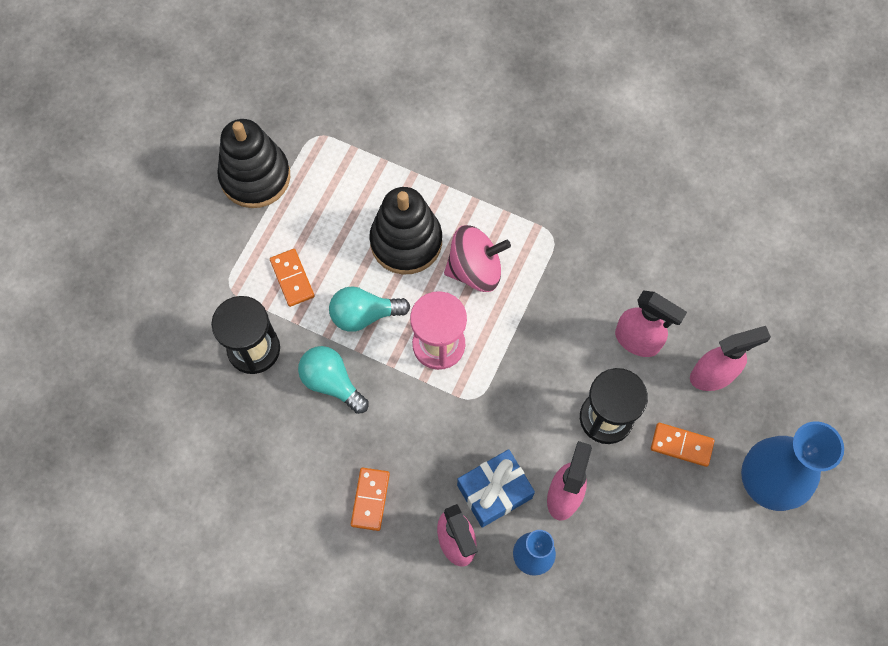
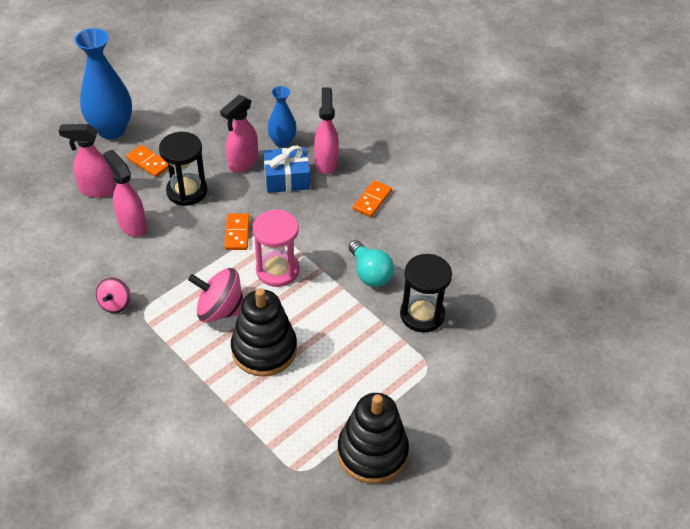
camera: 160 degrees left, 20 degrees down
orange domino [270,249,315,307] -> orange domino moved to [225,213,249,250]
turquoise light bulb [329,286,410,332] -> none
none -> pink spinning top [96,277,131,313]

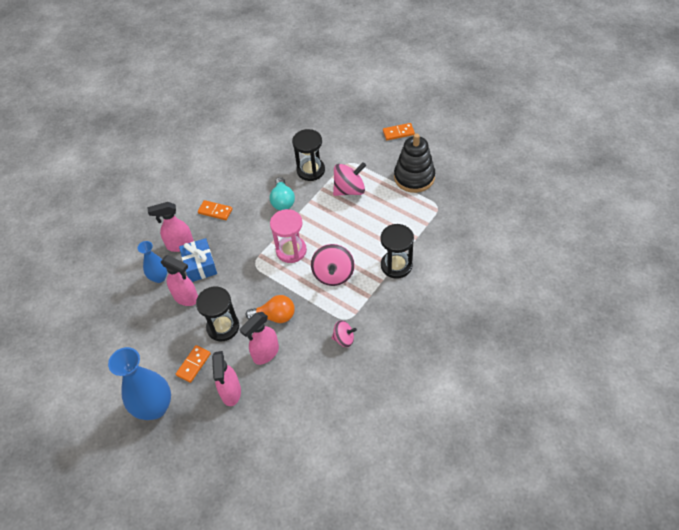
camera: 95 degrees left, 5 degrees up
orange domino [225,213,249,250] -> orange domino moved to [383,123,415,140]
black stacking toy [231,288,297,376] -> none
turquoise light bulb [348,240,394,287] -> turquoise light bulb turned 120 degrees clockwise [270,177,295,210]
none -> orange light bulb [246,295,295,323]
none -> pink spinning top [333,162,366,196]
none -> black hourglass [380,224,414,279]

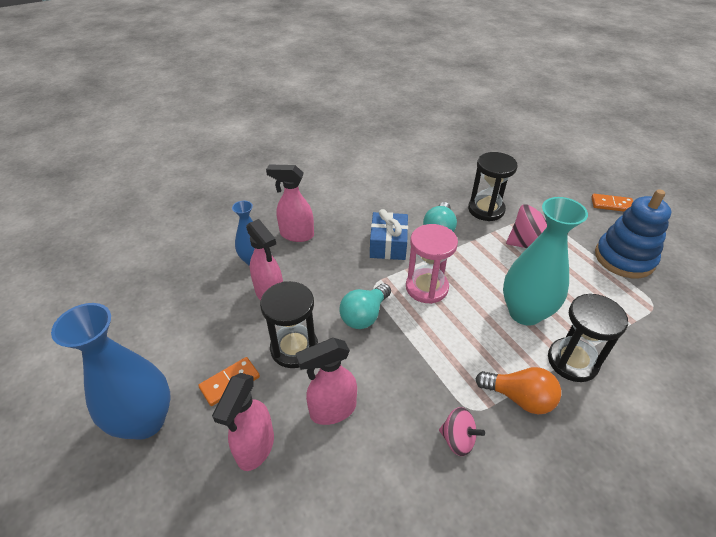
camera: 20 degrees right, 10 degrees down
blue gift [179,238,217,282] -> blue gift moved to [370,209,408,260]
orange domino [198,200,232,220] -> none
orange light bulb [246,295,295,323] -> orange light bulb moved to [475,367,561,414]
pink spinning top [311,244,355,286] -> none
black stacking toy [394,133,435,193] -> blue stacking toy [595,189,671,278]
none -> turquoise light bulb [339,283,391,329]
none -> turquoise vase [503,197,588,326]

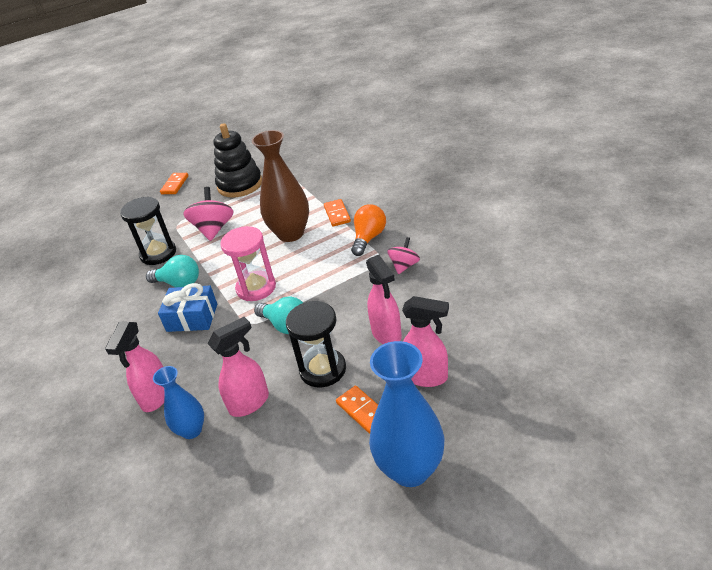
camera: 85 degrees left, 5 degrees down
turquoise vase [503,197,588,326] -> brown vase [252,130,309,242]
black hourglass [548,293,628,382] -> orange domino [324,199,351,227]
blue stacking toy [595,189,671,278] -> black stacking toy [214,123,262,197]

